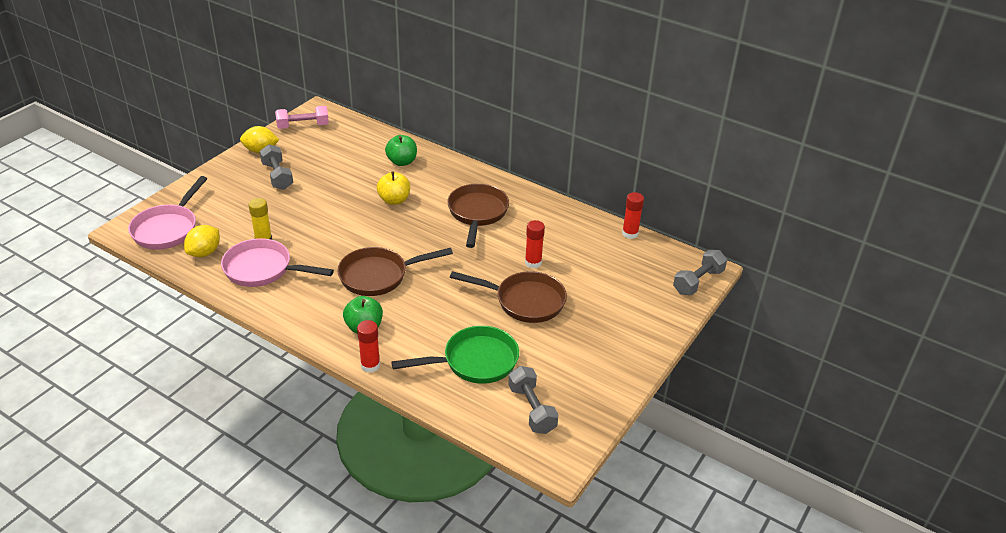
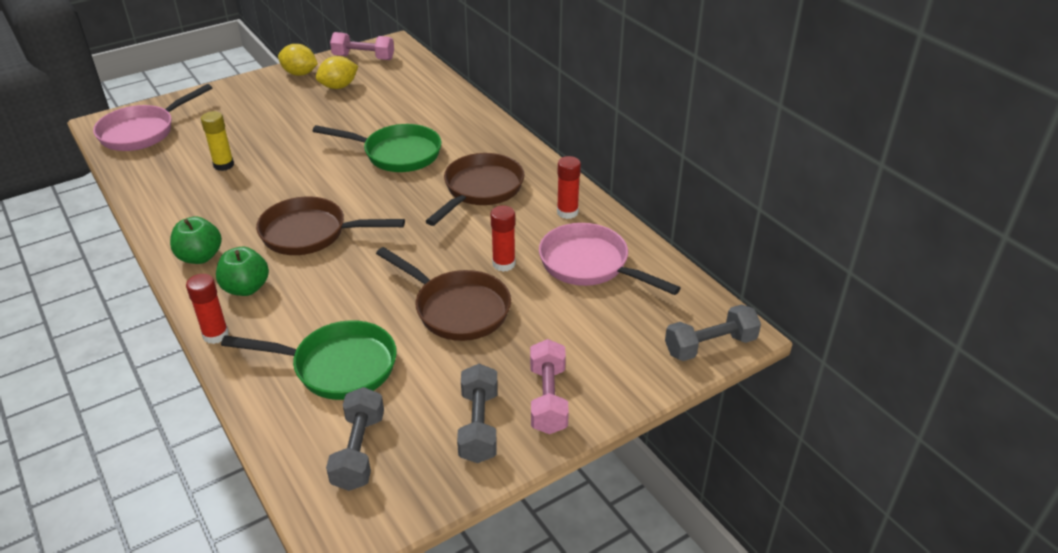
camera: 25 degrees right, 0 degrees up
yellow lemon [184,225,220,257] -> yellow lemon moved to [316,56,358,89]
pink pan [221,238,334,287] -> pink pan moved to [539,223,681,295]
grey dumbbell [260,144,293,190] -> grey dumbbell moved to [457,364,498,463]
yellow apple [377,171,410,205] -> green pan [313,124,441,172]
green apple [385,135,417,166] -> green apple moved to [170,216,222,264]
red glue stick [622,192,644,239] -> red glue stick moved to [557,156,581,219]
none -> pink dumbbell [530,339,569,434]

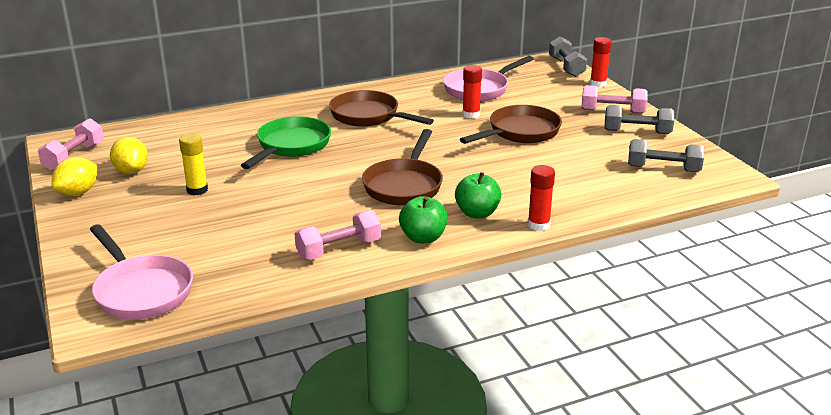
camera: 80 degrees left, 10 degrees down
yellow glue stick [201,111,234,171] -> yellow glue stick moved to [179,133,208,195]
green pan [221,320,397,400] -> none
red glue stick [557,156,581,219] -> red glue stick moved to [590,37,612,87]
none -> pink dumbbell [294,210,381,260]

